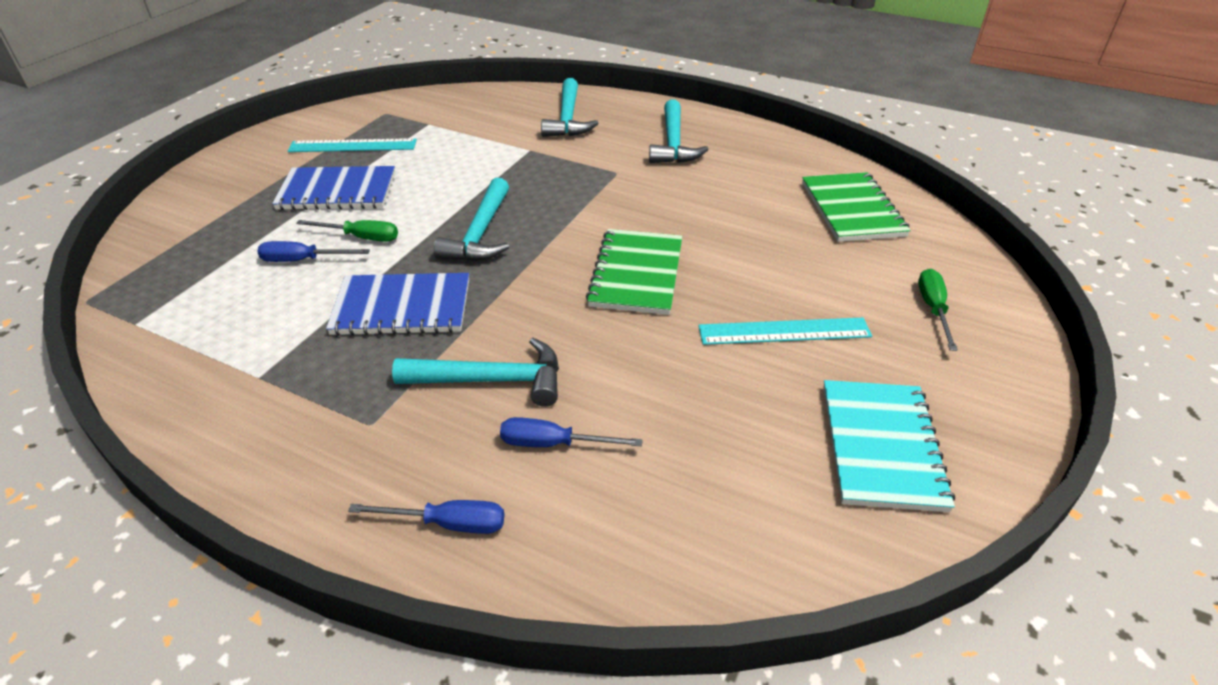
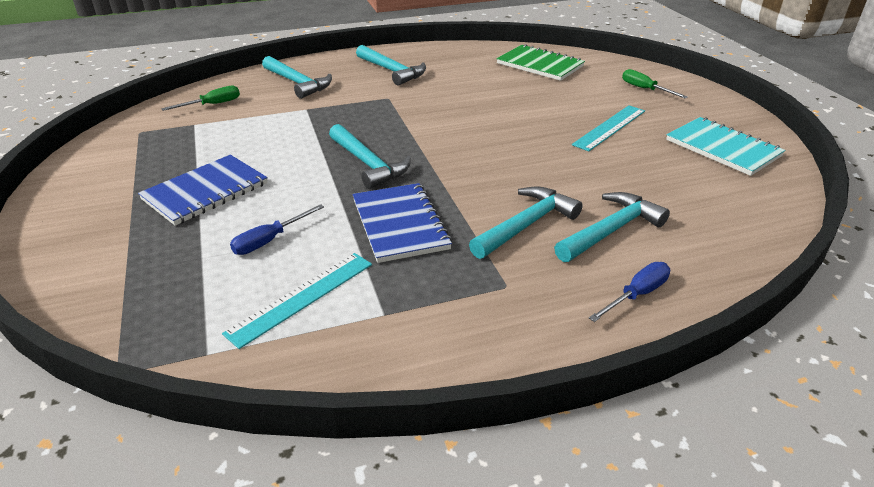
camera: 45 degrees left, 5 degrees down
turquoise ruler [288,138,417,152] -> turquoise ruler moved to [222,253,372,349]
green screwdriver [296,220,398,242] -> green screwdriver moved to [161,86,240,111]
blue notebook [326,273,469,336] -> blue notebook turned 60 degrees counterclockwise [353,183,452,263]
blue screwdriver [500,417,643,447] -> turquoise hammer [554,192,670,262]
green notebook [586,229,682,315] -> none

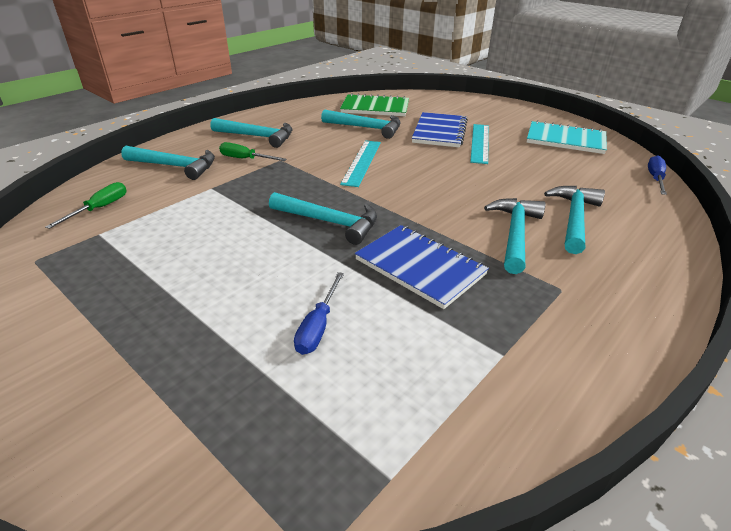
camera: 30 degrees left, 0 degrees up
blue notebook [138,155,268,226] -> blue notebook moved to [412,112,468,148]
turquoise ruler [222,253,372,349] -> turquoise ruler moved to [340,140,381,187]
blue screwdriver [589,262,670,322] -> blue screwdriver moved to [648,155,667,195]
green screwdriver [622,69,688,98] -> green screwdriver moved to [219,142,287,161]
none -> turquoise hammer [321,109,401,139]

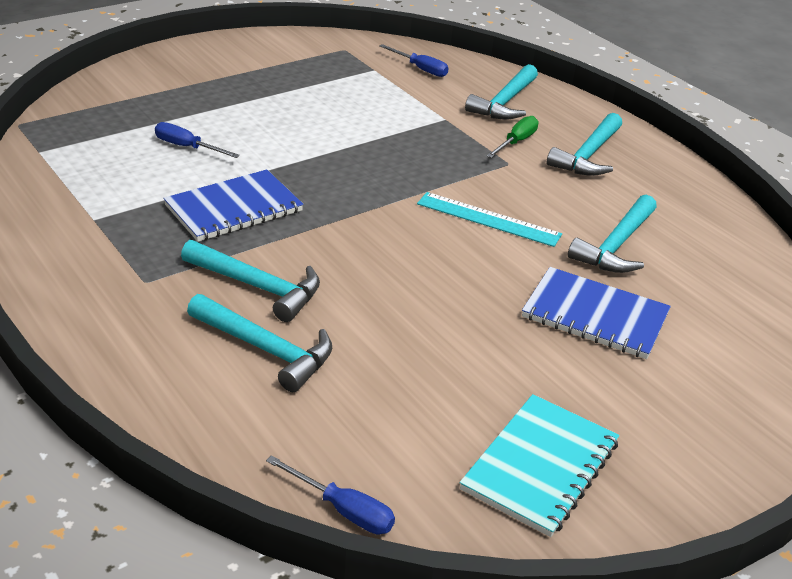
camera: 100 degrees right, 0 degrees up
green screwdriver [46,182,127,229] -> blue screwdriver [379,44,449,77]
turquoise hammer [269,192,377,245] -> none
green notebook [340,93,409,116] -> none
turquoise ruler [470,124,489,164] -> none

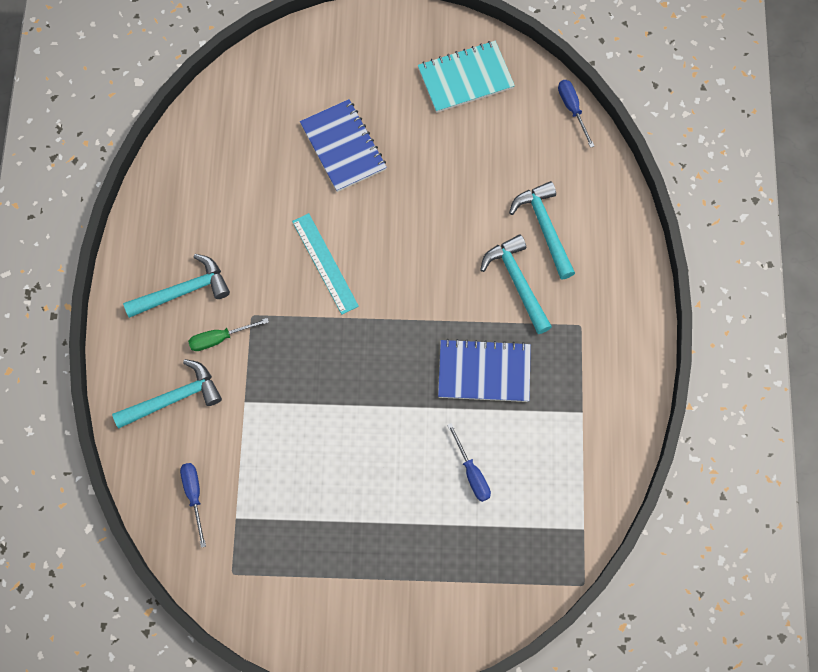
camera: 140 degrees left, 35 degrees up
turquoise hammer [568,195,657,273] -> none

